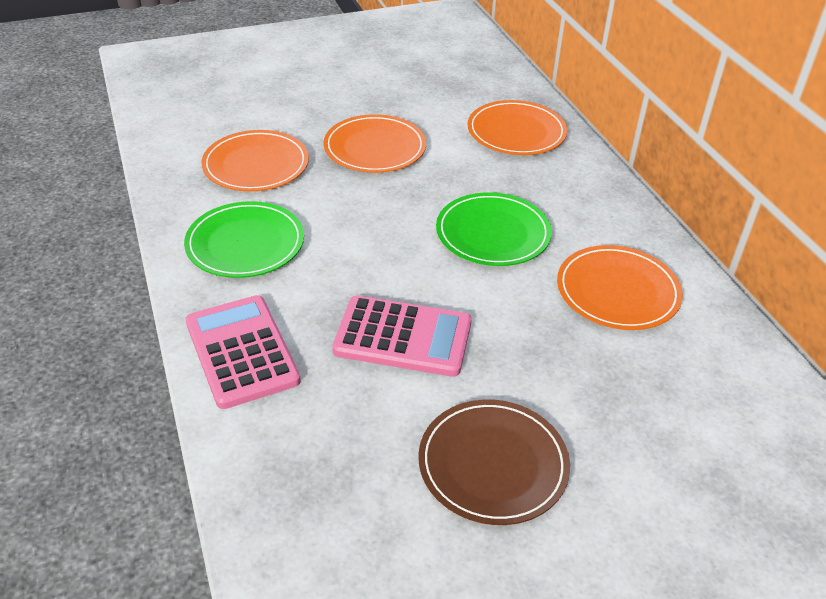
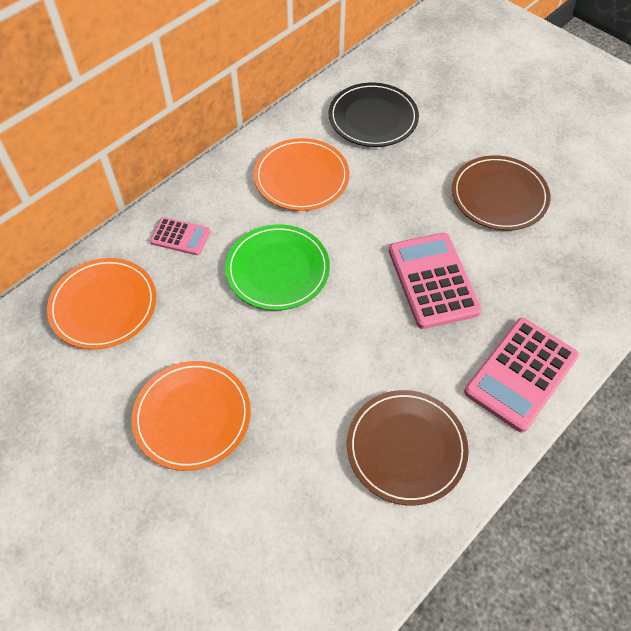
camera: 115 degrees left, 15 degrees up
green plate [184,201,304,278] -> brown plate [347,390,469,506]
orange plate [201,130,309,191] -> none
none -> pink calculator [150,217,210,255]
none -> black plate [329,83,419,147]

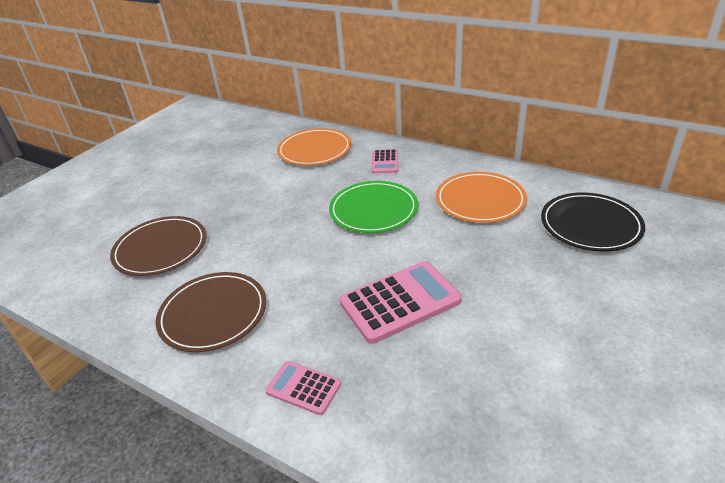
camera: 80 degrees right, 20 degrees down
orange plate [132,361,251,471] -> none
brown plate [452,155,550,231] -> brown plate moved to [110,216,206,276]
pink calculator [464,318,579,432] -> pink calculator [265,361,341,415], size x0.54

